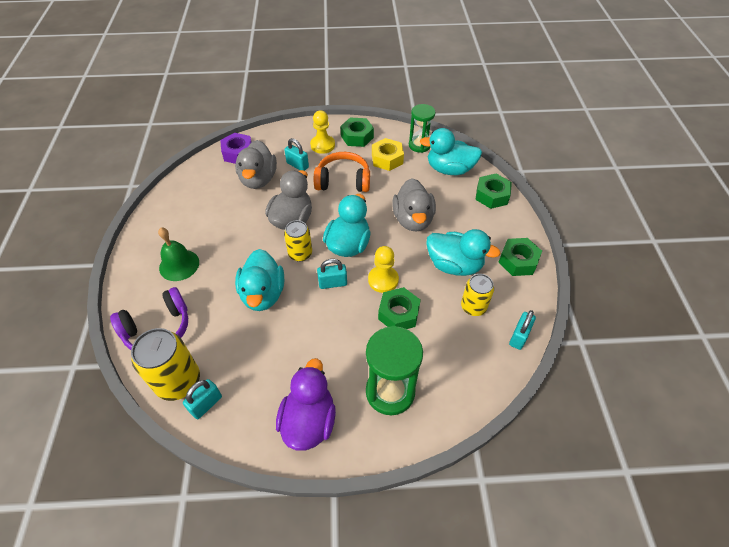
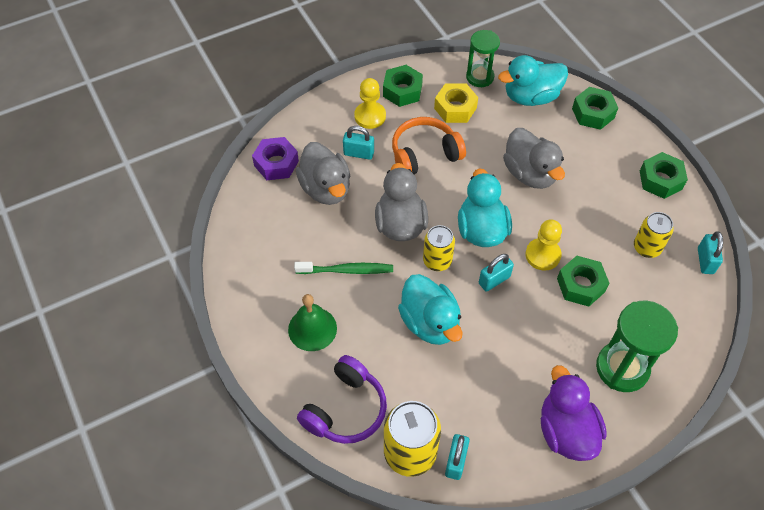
camera: 25 degrees left, 5 degrees up
turquoise duck [426,229,501,276] -> none
none -> green toothbrush [294,262,393,274]

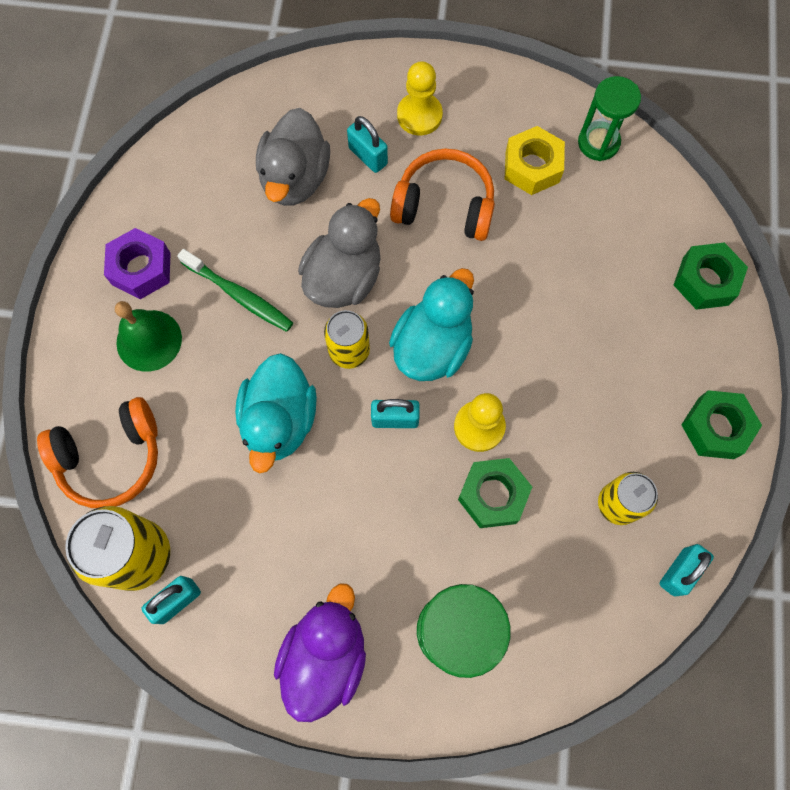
camera: 35 degrees right, 15 degrees up
purple nut [252,137,299,180] -> purple nut moved to [104,228,170,299]
purple headphones [297,355,387,444] -> orange headphones [37,397,158,508]
green nut [383,65,423,107] -> none
turquoise duck [498,55,568,106] -> none
grey duck [503,128,565,189] -> none

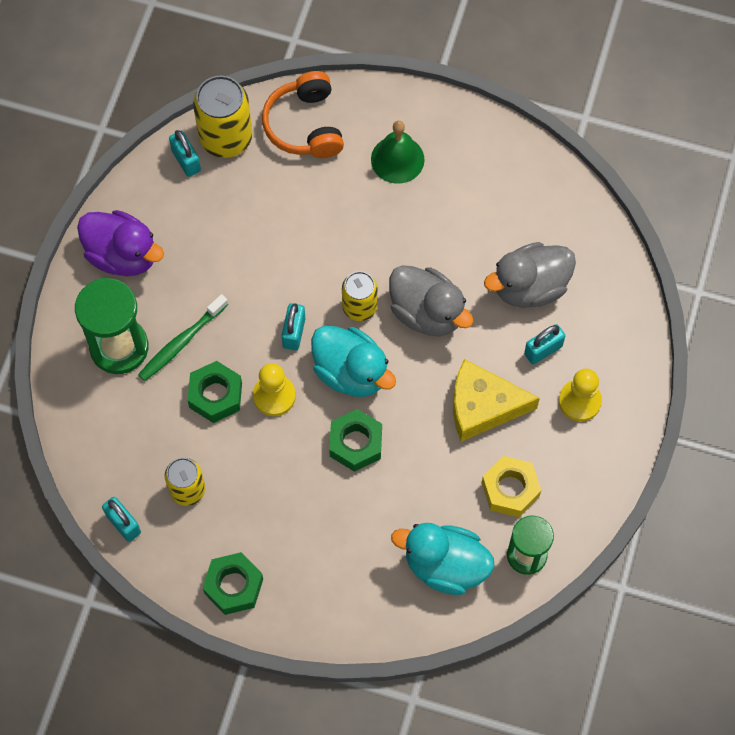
camera: 100 degrees right, 5 degrees down
purple nut [104,228,170,299] -> none
green toothbrush [177,249,293,332] -> green toothbrush moved to [138,294,228,381]
turquoise duck [235,353,317,473] -> turquoise duck moved to [391,523,494,595]
grey duck [256,108,330,206] -> grey duck turned 45 degrees counterclockwise [484,242,576,308]
orange headphones [390,149,495,241] -> yellow cheese [453,359,540,442]
green nut [674,242,748,310] -> green nut moved to [329,409,382,472]

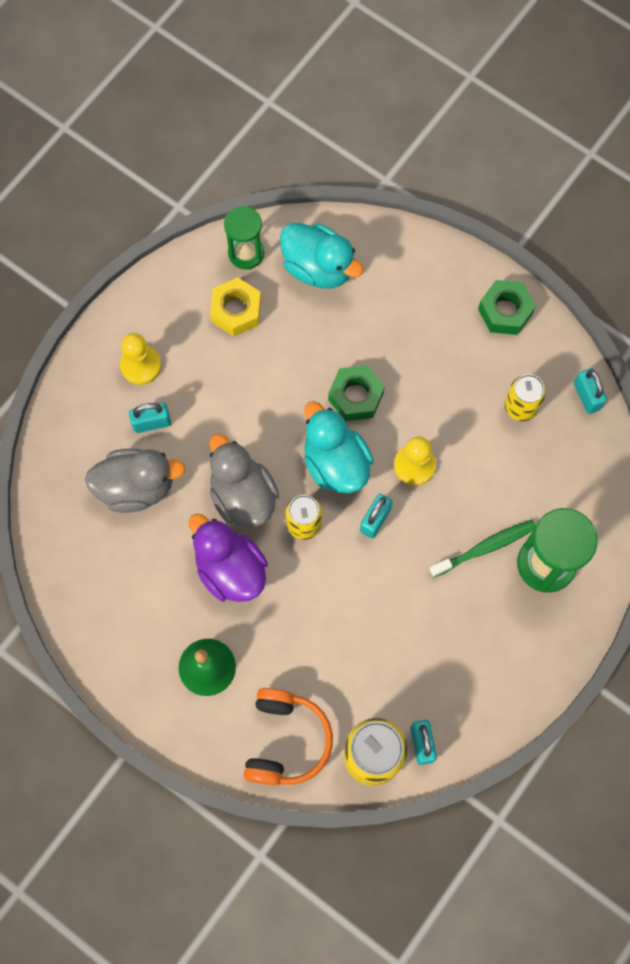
camera: 160 degrees left, 5 degrees up
purple duck [77,210,164,276] -> purple duck moved to [189,514,268,602]
green nut [187,361,242,423] -> none
yellow cheese [453,359,540,442] -> none

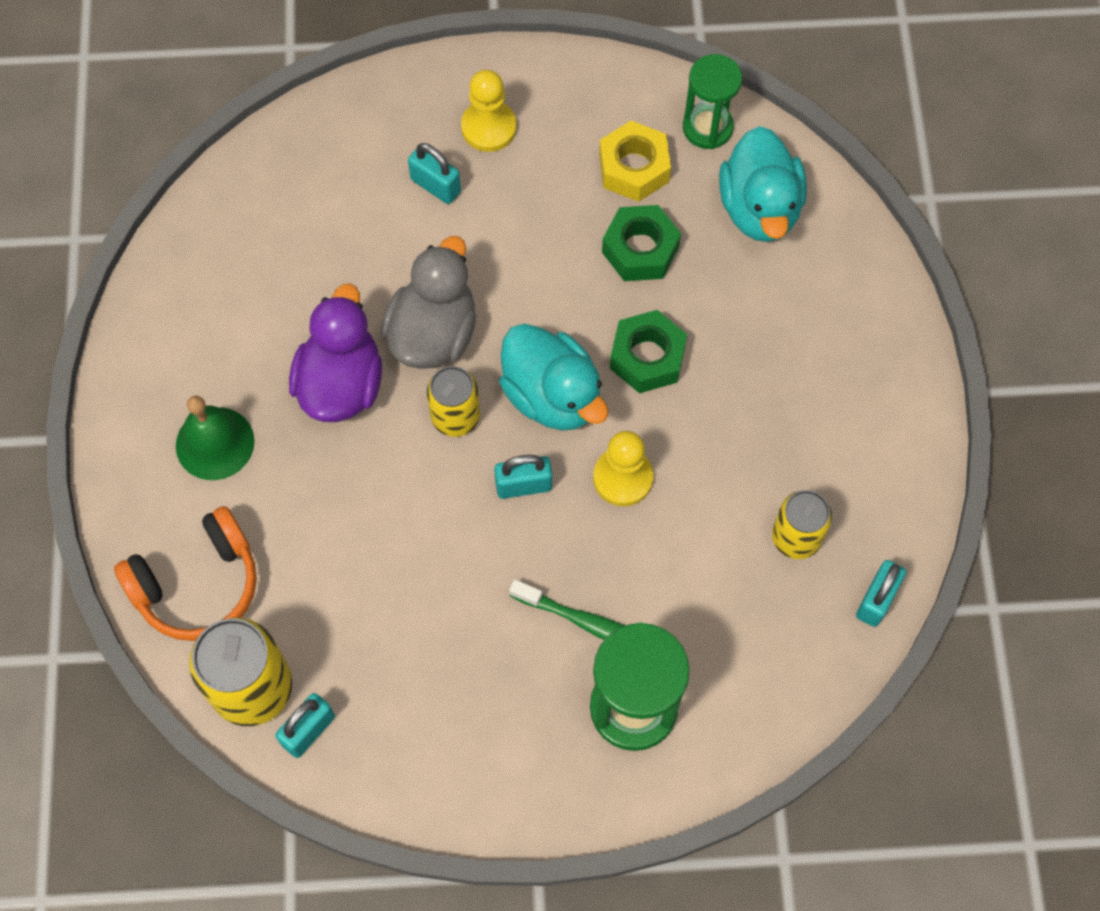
camera: 50 degrees right, 5 degrees down
grey duck [85,449,186,513] -> none
turquoise duck [304,401,374,493] -> turquoise duck turned 120 degrees clockwise [499,324,608,431]
green nut [478,280,536,335] -> green nut moved to [602,205,681,281]

